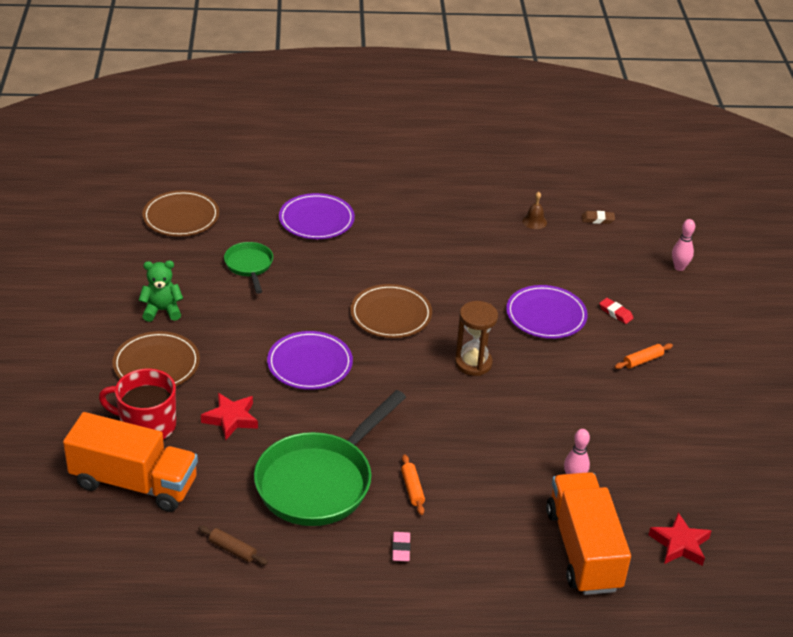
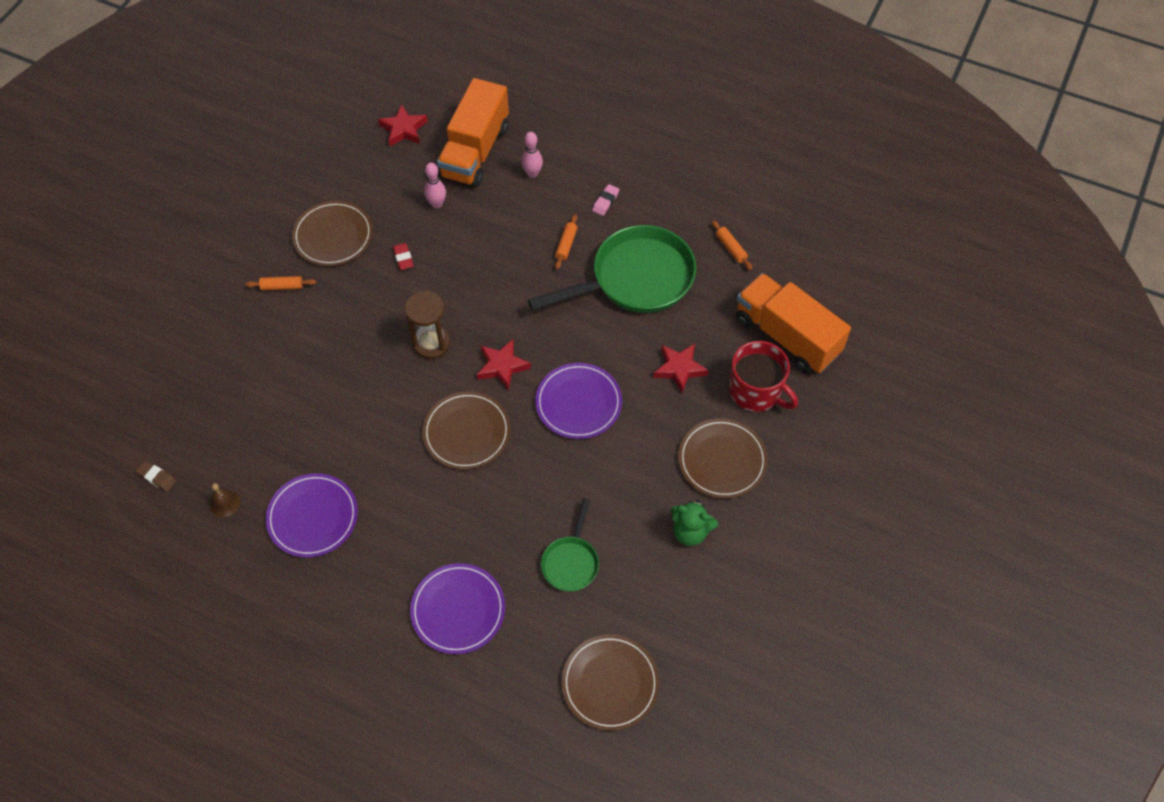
camera: 150 degrees left, 20 degrees up
brown rolling pin [198,526,268,565] -> orange rolling pin [712,220,753,270]
purple plate [506,285,588,339] -> purple plate moved to [266,473,358,558]
red eraser [599,298,633,324] -> red eraser moved to [393,243,414,270]
pink bowling pin [672,219,695,271] -> pink bowling pin moved to [521,132,543,178]
none -> brown plate [292,201,373,266]
none -> red star [477,339,531,391]

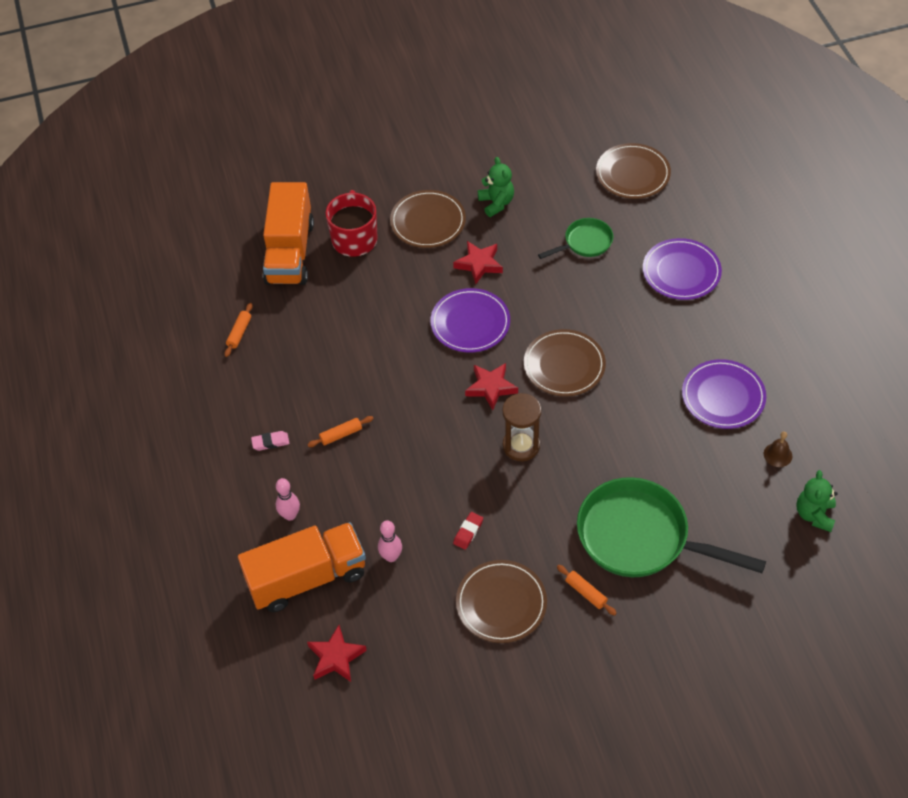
camera: 130 degrees left, 5 degrees down
brown eraser [136,461,176,492] -> green teddy bear [796,470,837,532]
green pan [528,225,696,313] -> green pan moved to [577,477,766,577]
red star [653,344,709,393] -> red star moved to [453,241,503,284]

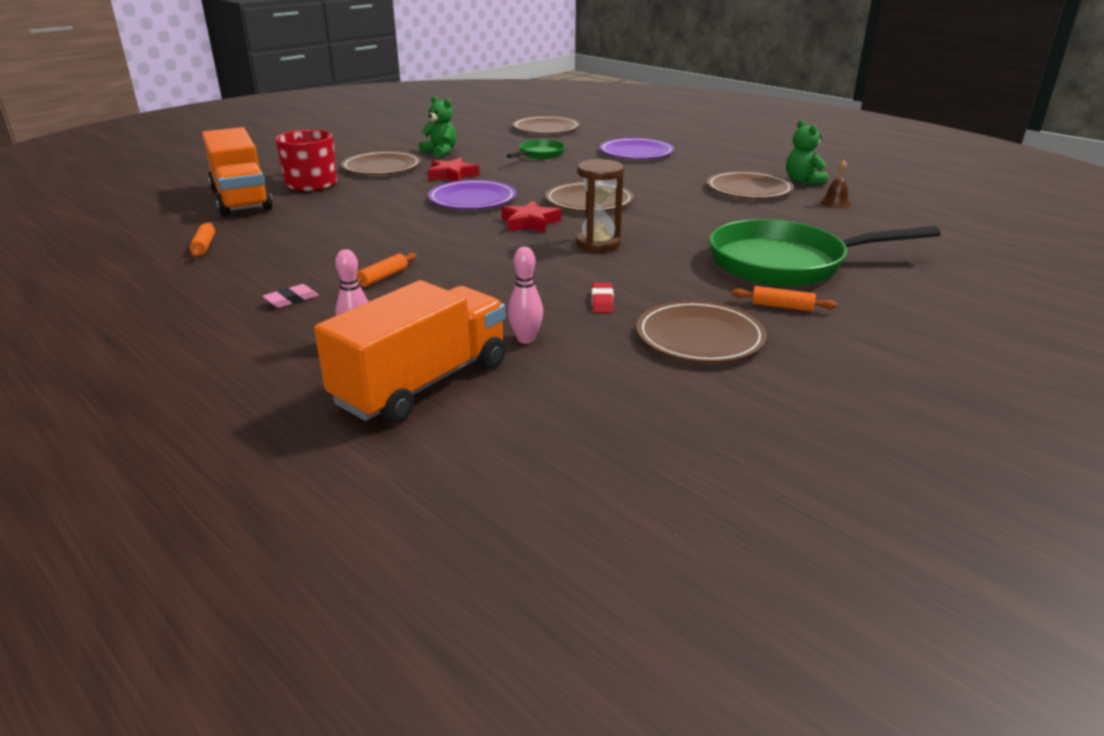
camera: 30 degrees left, 25 degrees down
red star [307,625,367,682] -> none
purple plate [682,359,766,429] -> brown plate [707,171,794,199]
green teddy bear [796,470,837,532] -> green teddy bear moved to [786,120,828,185]

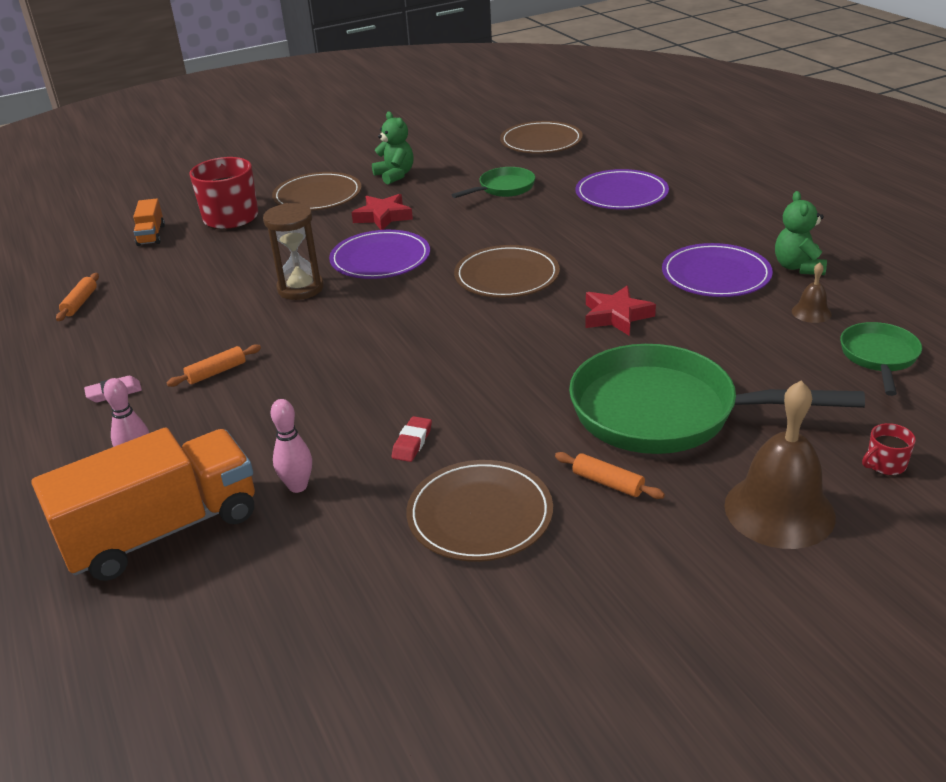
camera: 20 degrees right, 5 degrees up
orange truck [202,127,273,216] -> orange truck [133,198,165,246], size x0.45
red star [501,200,561,233] -> red star moved to [585,286,656,336]
brown hourglass [576,159,624,252] -> brown hourglass moved to [263,203,324,300]
brown plate [707,171,794,199] -> purple plate [662,243,773,297]
none -> brown bell [724,381,836,549]
none -> green pan [840,322,922,396]
none -> red mug [862,423,916,476]

